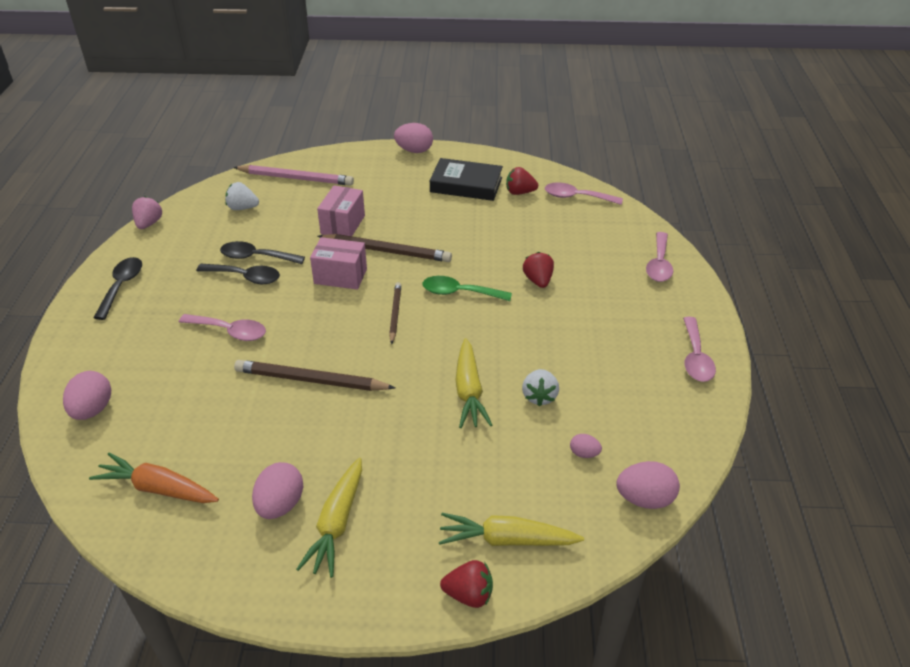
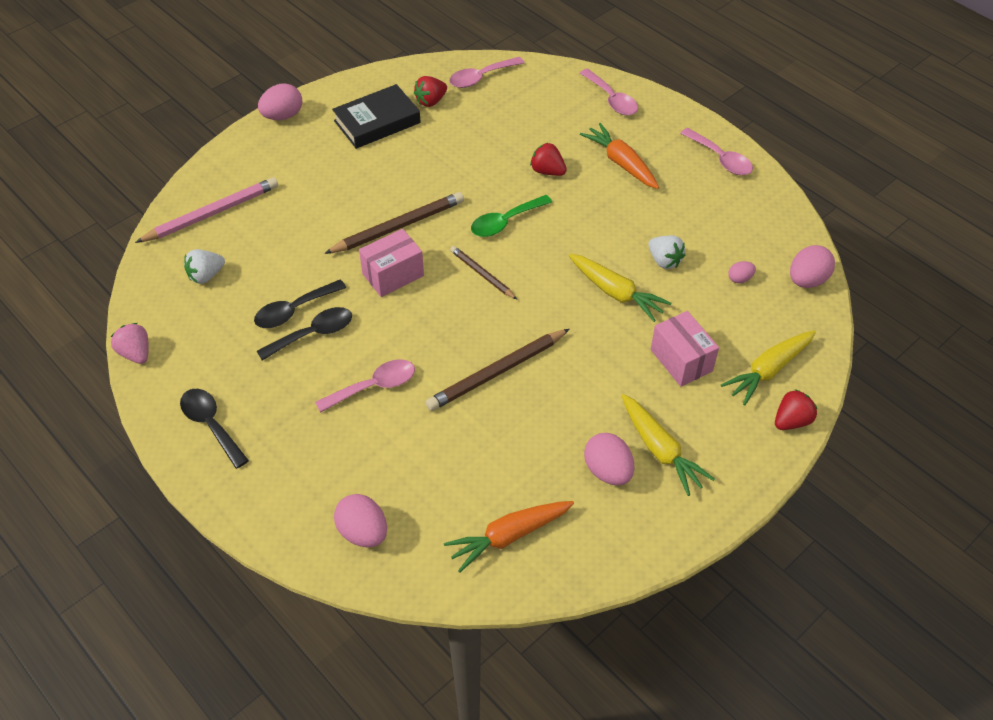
camera: 45 degrees left, 10 degrees up
pink box [317,185,365,236] -> pink box moved to [651,311,719,387]
none -> orange carrot [580,123,659,189]

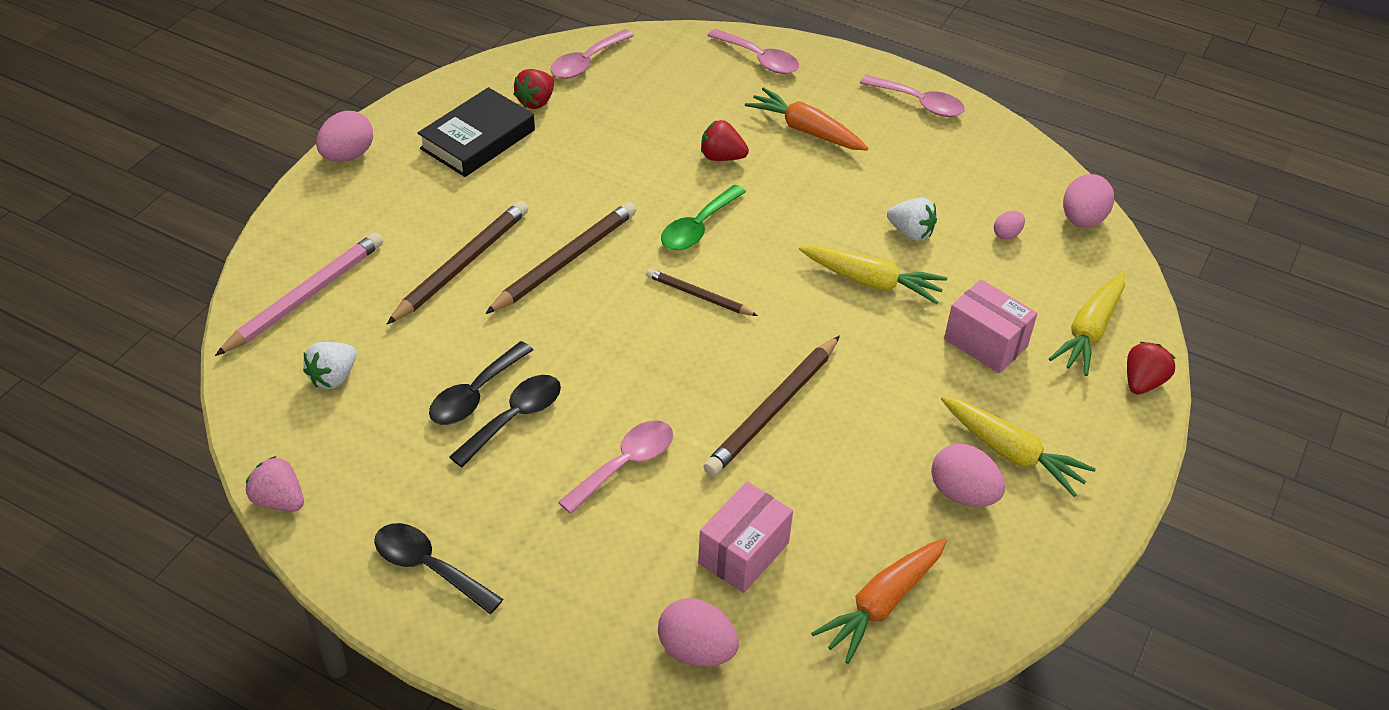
camera: 20 degrees left, 5 degrees down
pink box [359,229,424,297] -> pink box moved to [698,481,793,593]
none -> brown pencil [387,201,528,324]

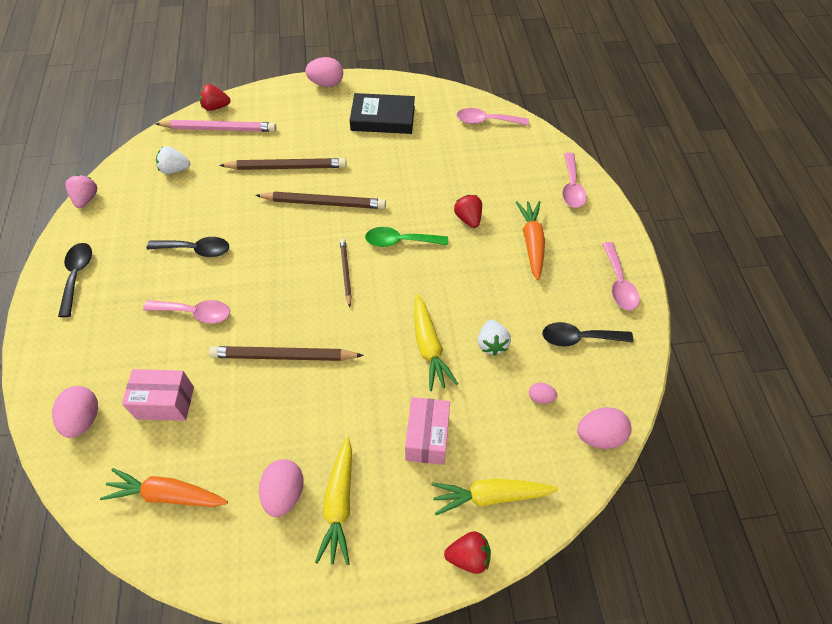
camera: 55 degrees right, 10 degrees up
black spoon [429,341,533,425] -> black spoon moved to [542,322,633,347]
red strawberry [513,69,554,109] -> red strawberry moved to [199,84,231,111]

